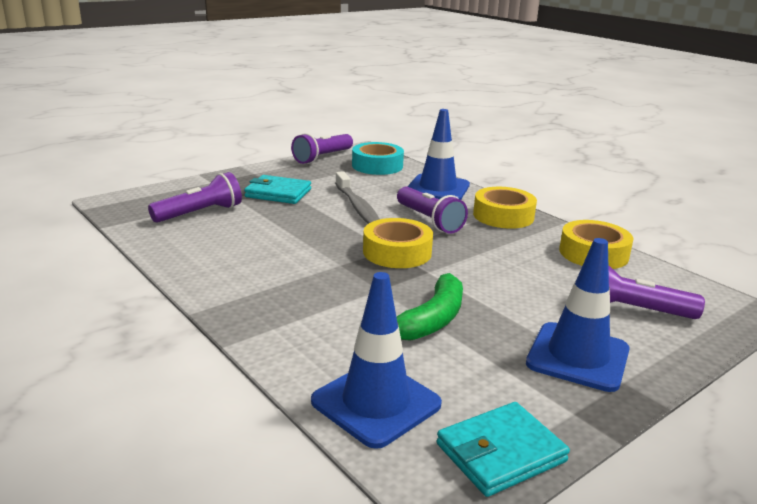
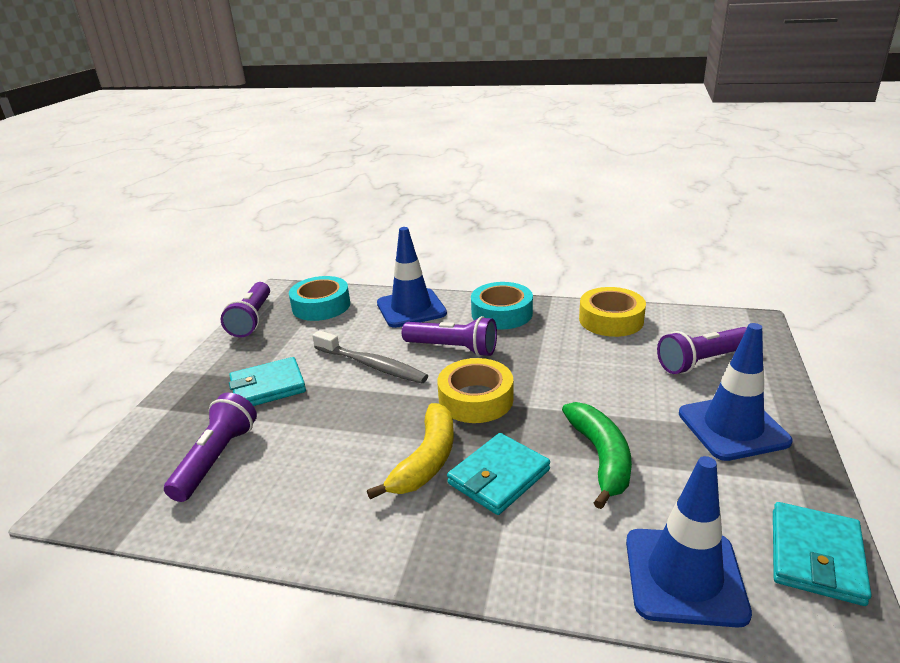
camera: 35 degrees left, 5 degrees up
yellow tape [473,187,537,229] -> turquoise tape [471,282,533,329]
none -> yellow banana [367,403,454,499]
none -> turquoise wallet [447,433,550,515]

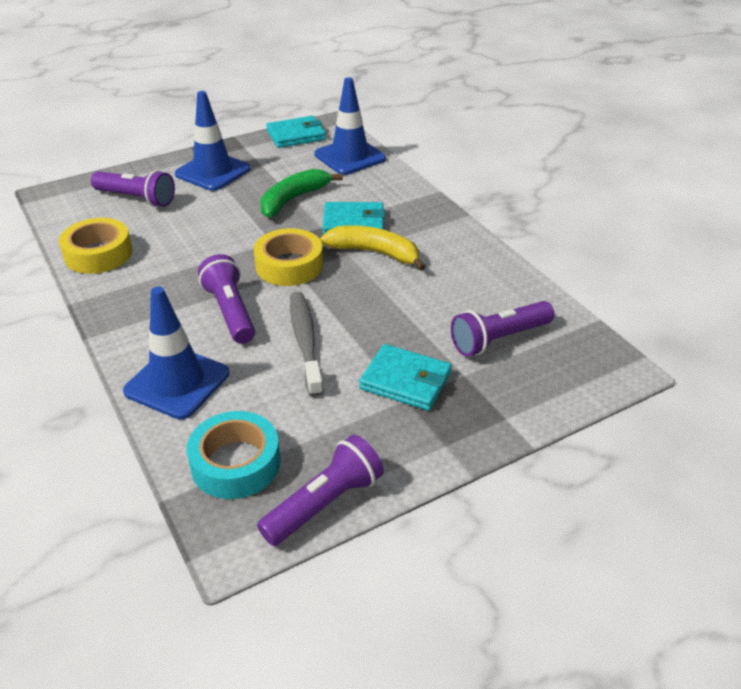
camera: 135 degrees left, 10 degrees up
yellow banana [367,403,454,499] -> yellow banana turned 45 degrees clockwise [320,225,426,271]
turquoise tape [471,282,533,329] -> none

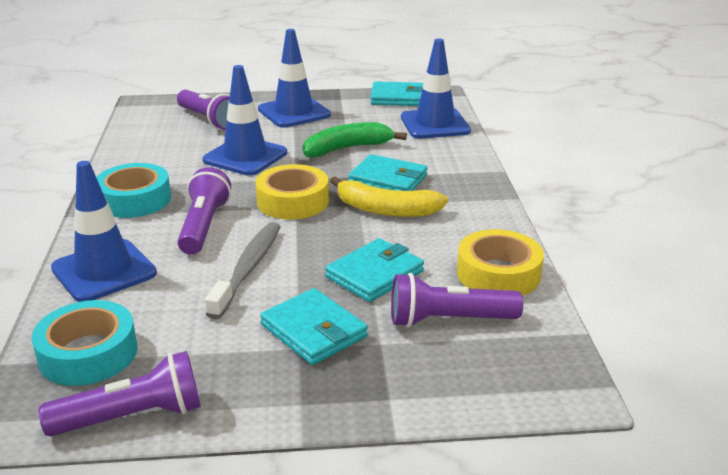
camera: 25 degrees right, 10 degrees down
yellow tape [59,218,132,274] -> yellow tape moved to [457,229,544,296]
yellow banana [320,225,426,271] -> yellow banana turned 150 degrees clockwise [330,176,448,217]
none -> turquoise tape [96,163,171,218]
none -> blue traffic cone [202,65,287,176]
none -> turquoise wallet [325,238,424,302]

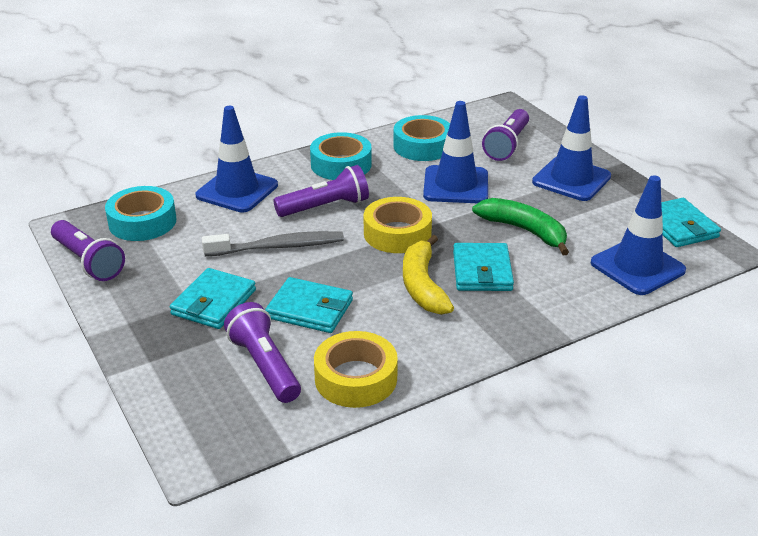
camera: 65 degrees right, 5 degrees up
none -> turquoise tape [393,115,450,161]

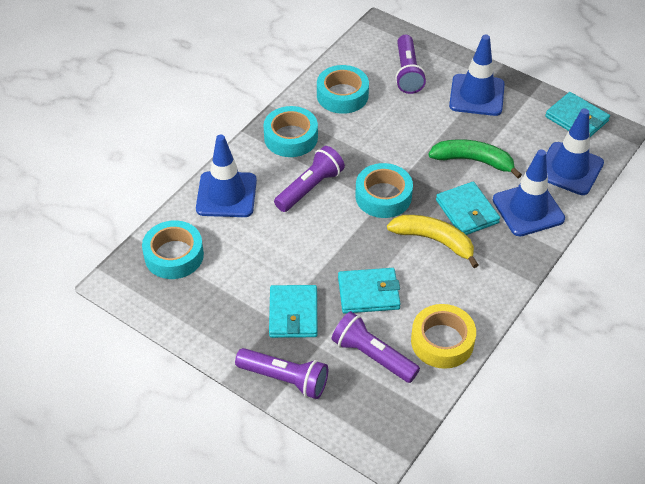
camera: 25 degrees left, 15 degrees up
purple flashlight [51,220,125,281] -> purple flashlight moved to [235,348,328,399]
grey toothbrush [202,231,344,256] -> none
yellow tape [364,197,432,253] -> turquoise tape [355,163,413,218]
yellow banana [403,235,454,315] -> yellow banana turned 150 degrees clockwise [387,215,479,268]
blue traffic cone [423,101,488,203] -> blue traffic cone moved to [493,149,565,236]

